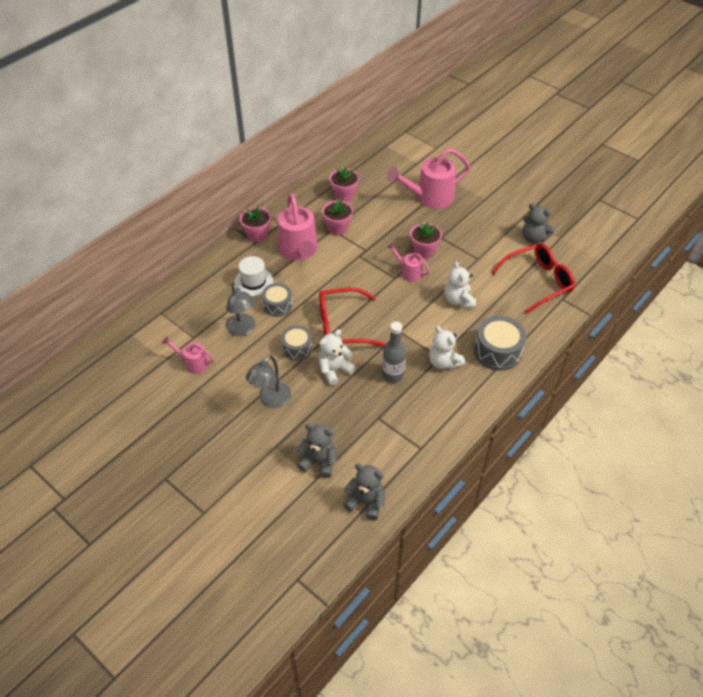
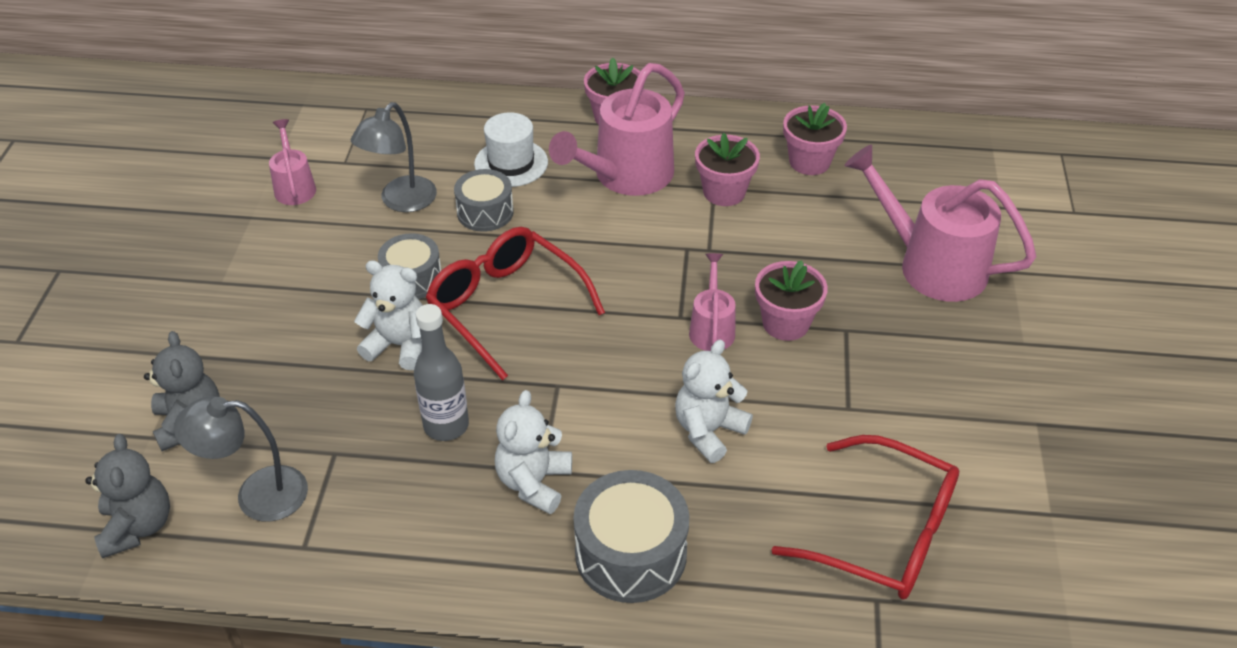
camera: 55 degrees right, 5 degrees down
grey lamp [246,355,291,408] -> grey lamp moved to [174,396,308,522]
grey teddy bear [523,203,555,244] -> none

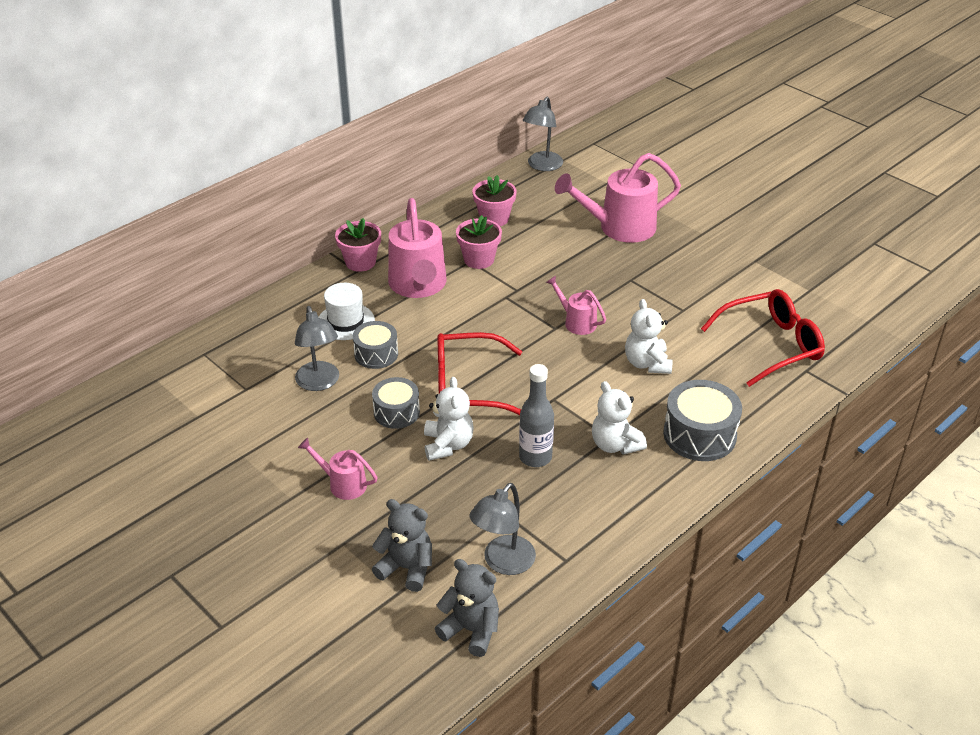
camera: 50 degrees left, 5 degrees down
pink watering can [269,119,316,205] -> pink watering can moved to [298,438,377,500]
white teddy bear [354,260,423,370] -> white teddy bear turned 120 degrees clockwise [424,377,474,461]
pink flower pot [755,260,828,341] -> none
none -> grey lamp [523,97,563,171]

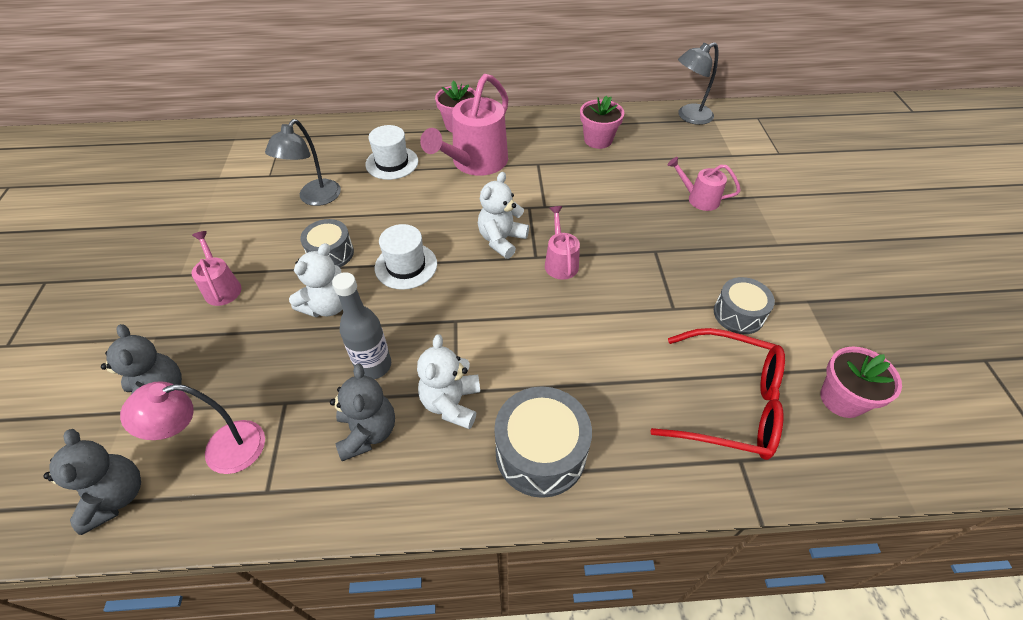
camera: 40 degrees right, 10 degrees up
grey drum [353,321,398,369] -> grey drum moved to [714,277,775,334]
red glasses [437,332,522,415] -> white hat [375,224,437,290]
pink flower pot [456,215,502,269] -> pink flower pot moved to [820,347,902,418]
grey lamp [470,483,536,575] -> pink lamp [120,381,265,474]
pink watering can [555,153,681,243] -> pink watering can [668,157,741,211], size x0.52
white teddy bear [625,299,673,374] -> white teddy bear moved to [478,172,529,259]
none -> grey teddy bear [330,364,395,461]

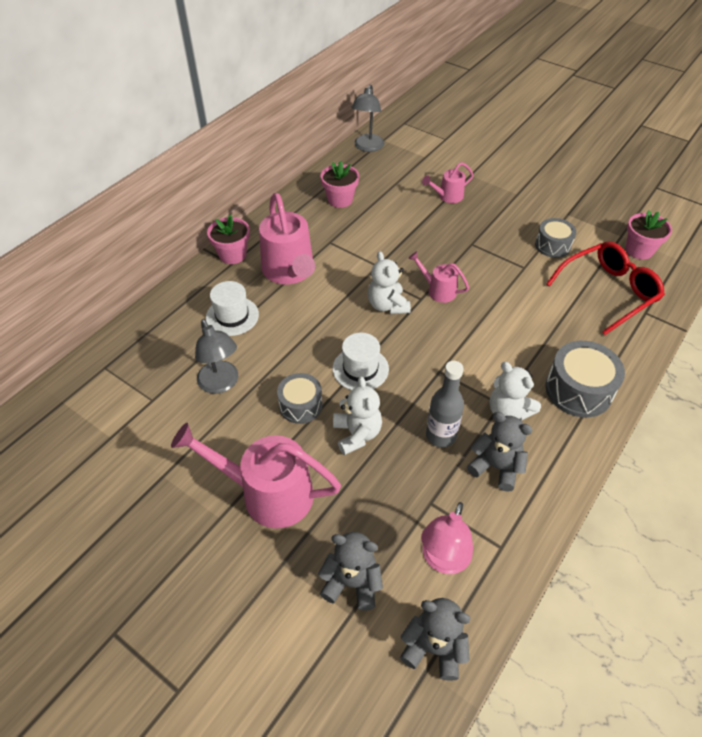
camera: 50 degrees left, 0 degrees up
pink watering can [192,231,241,306] -> pink watering can [171,423,341,528], size x1.93

